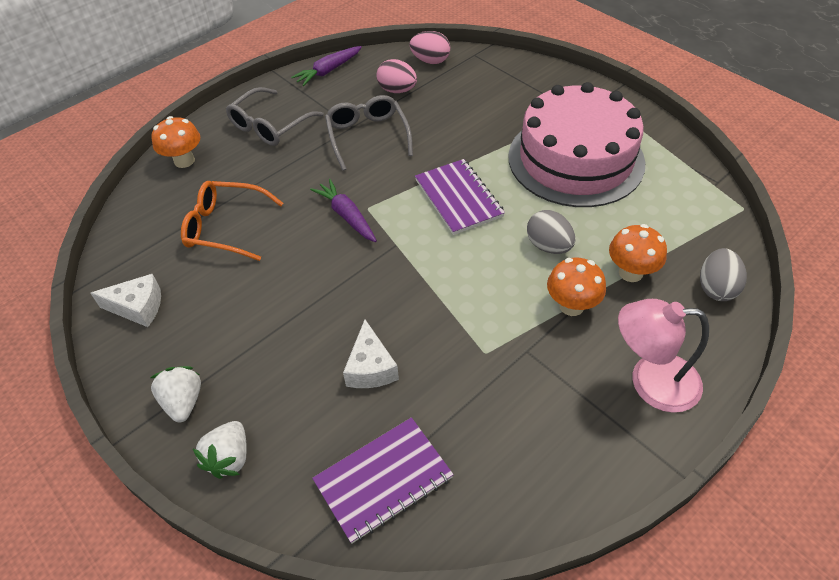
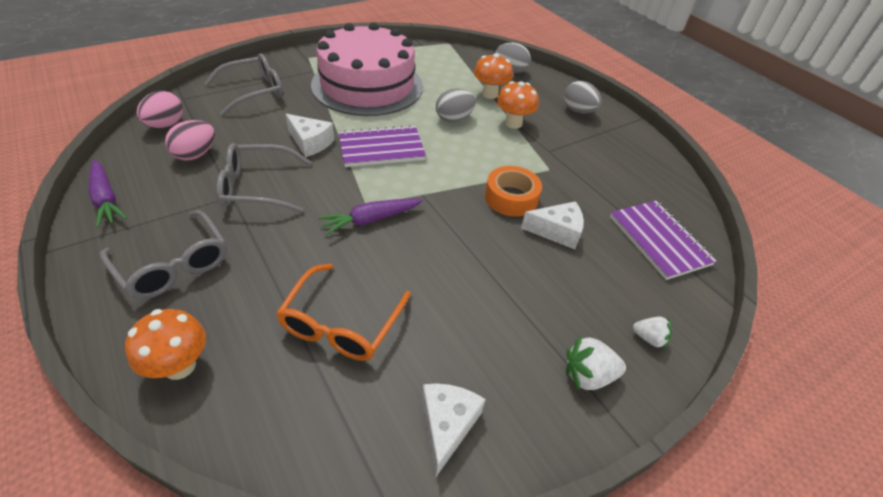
camera: 85 degrees left, 5 degrees down
white strawberry [192,421,247,479] -> white strawberry [633,317,672,349], size x0.65
pink lamp [618,299,709,413] -> grey egg [564,81,602,113]
none -> grey glasses [205,54,283,116]
none -> white cheese [286,114,334,157]
none -> orange tape [485,166,542,217]

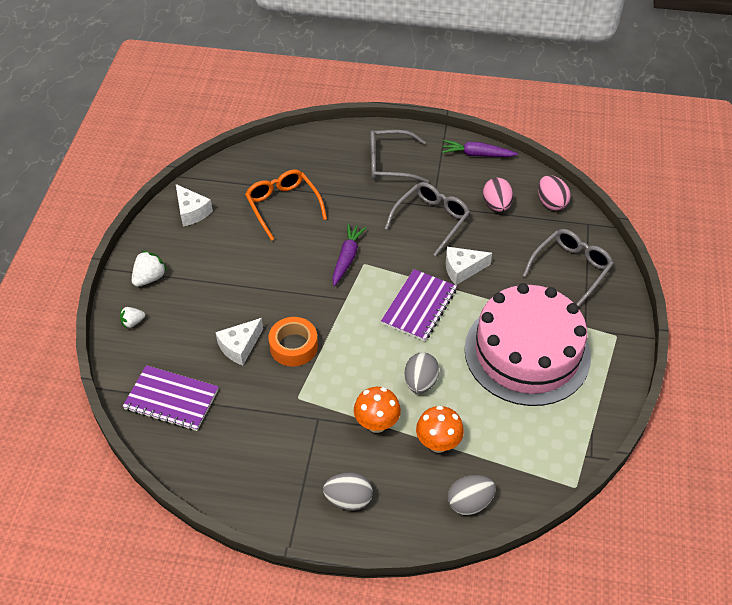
camera: 135 degrees right, 5 degrees up
orange mushroom [125,309,206,380] -> none
grey glasses [205,54,283,116] -> grey glasses turned 150 degrees counterclockwise [523,229,614,307]

